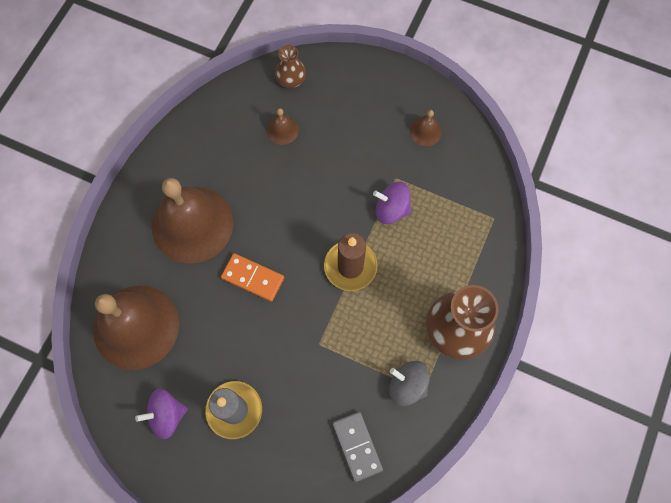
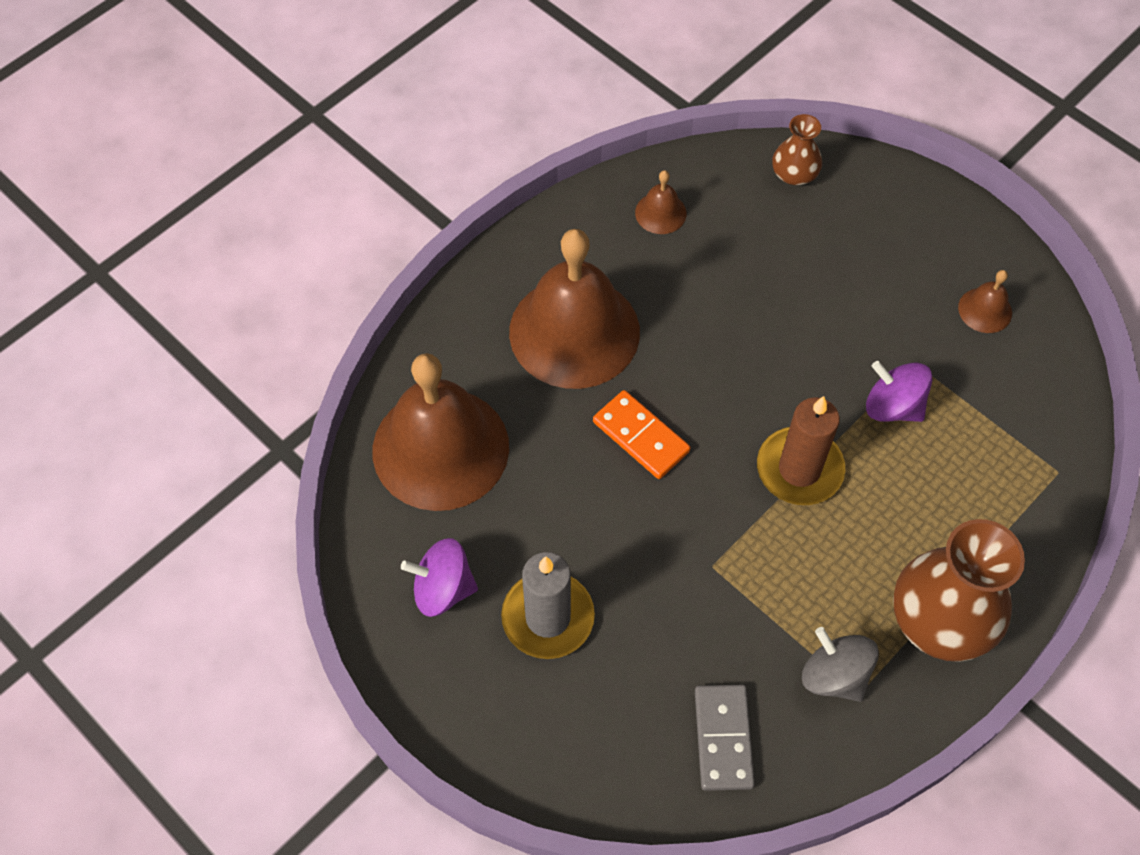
camera: 20 degrees right, 10 degrees down
brown bell [267,108,299,145] -> brown bell moved to [635,170,686,234]

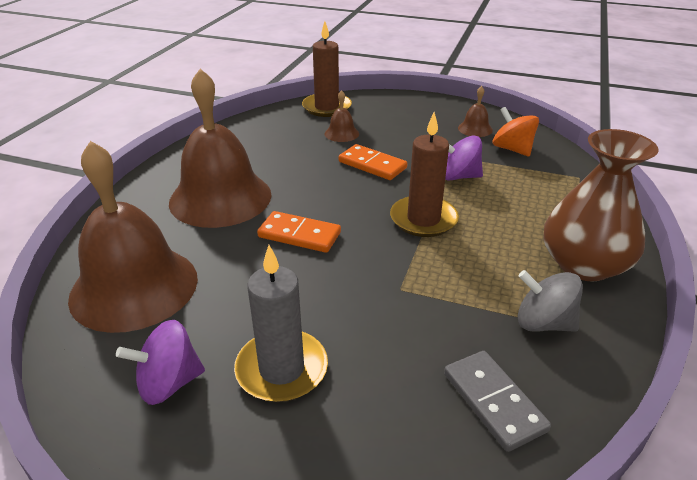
camera: 25 degrees left, 25 degrees down
brown bell [635,170,686,234] -> brown bell moved to [324,90,359,142]
brown vase [772,114,822,185] -> brown candle [302,21,352,117]
none -> orange domino [338,144,408,180]
none -> orange spinning top [493,107,539,157]

